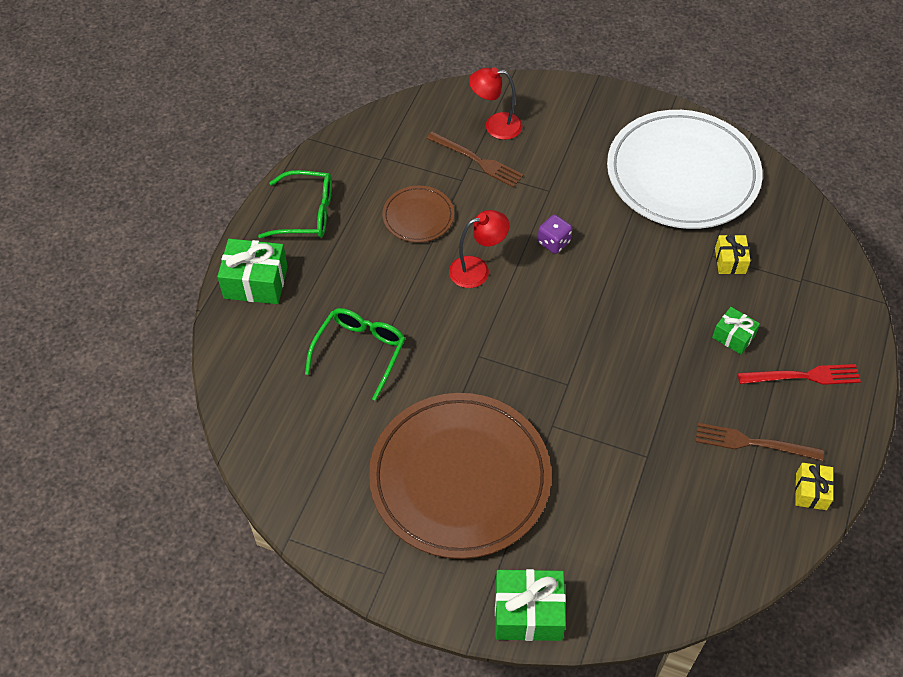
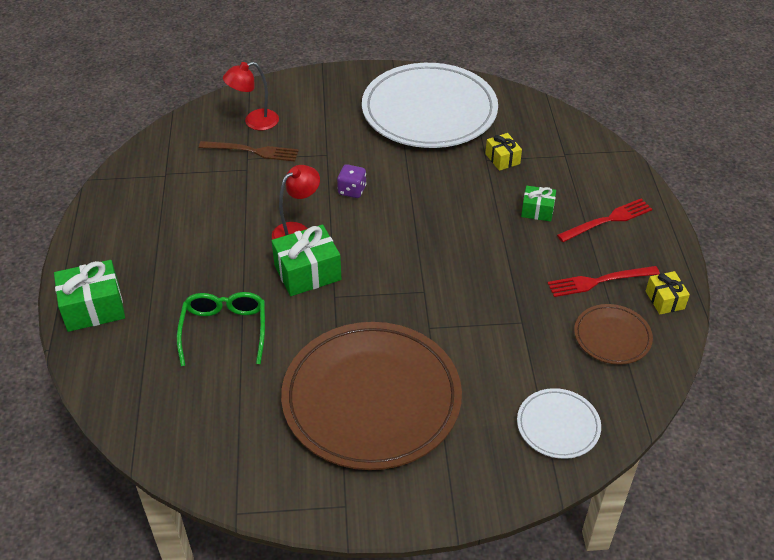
camera: 25 degrees left, 10 degrees down
green glasses [258,170,332,238] -> none
brown plate [382,186,454,243] -> brown plate moved to [574,304,653,365]
green gift [495,569,566,641] -> green gift moved to [272,225,341,296]
brown fork [695,423,824,461] -> red fork [548,266,660,297]
none -> white plate [517,388,601,459]

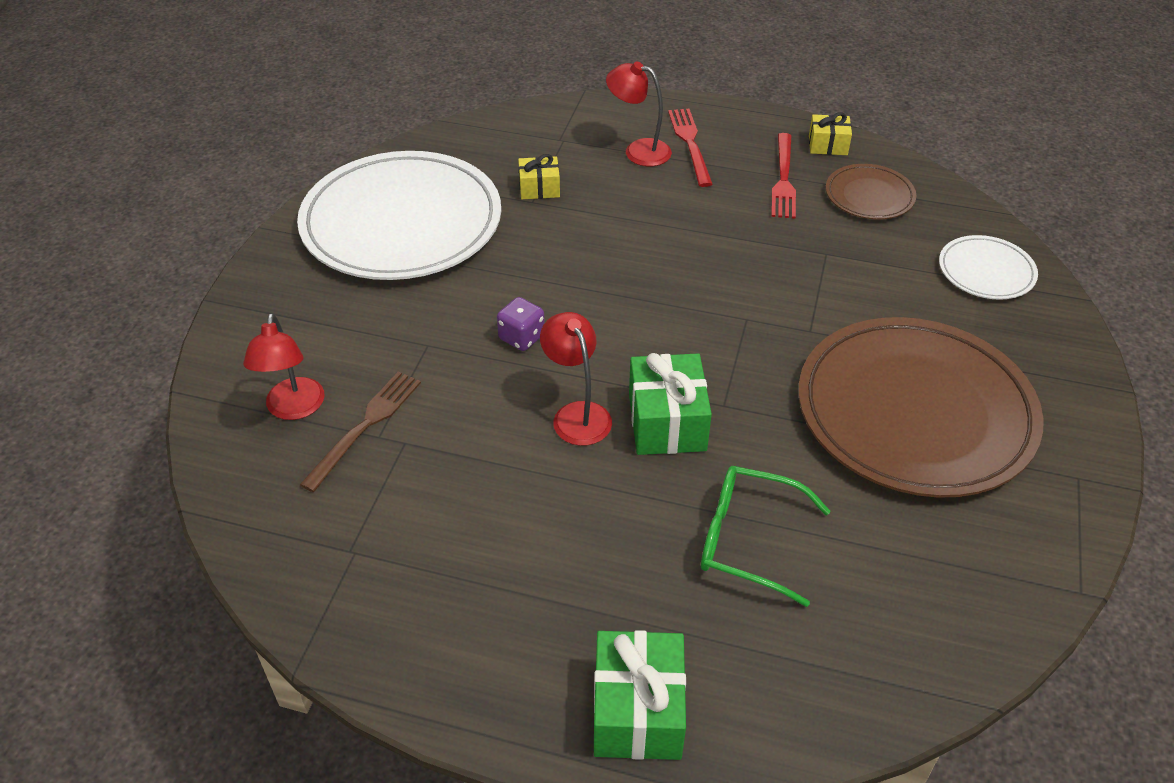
camera: 70 degrees left, 0 degrees up
green gift [521,186,556,222] -> none
none -> red lamp [606,62,672,166]

